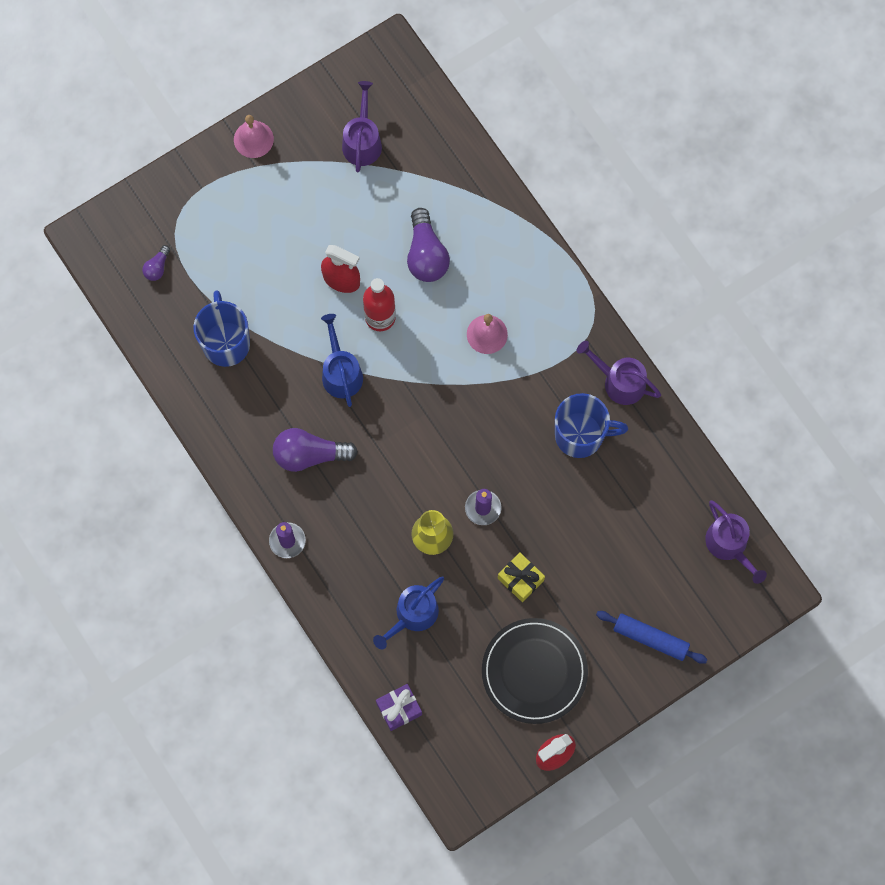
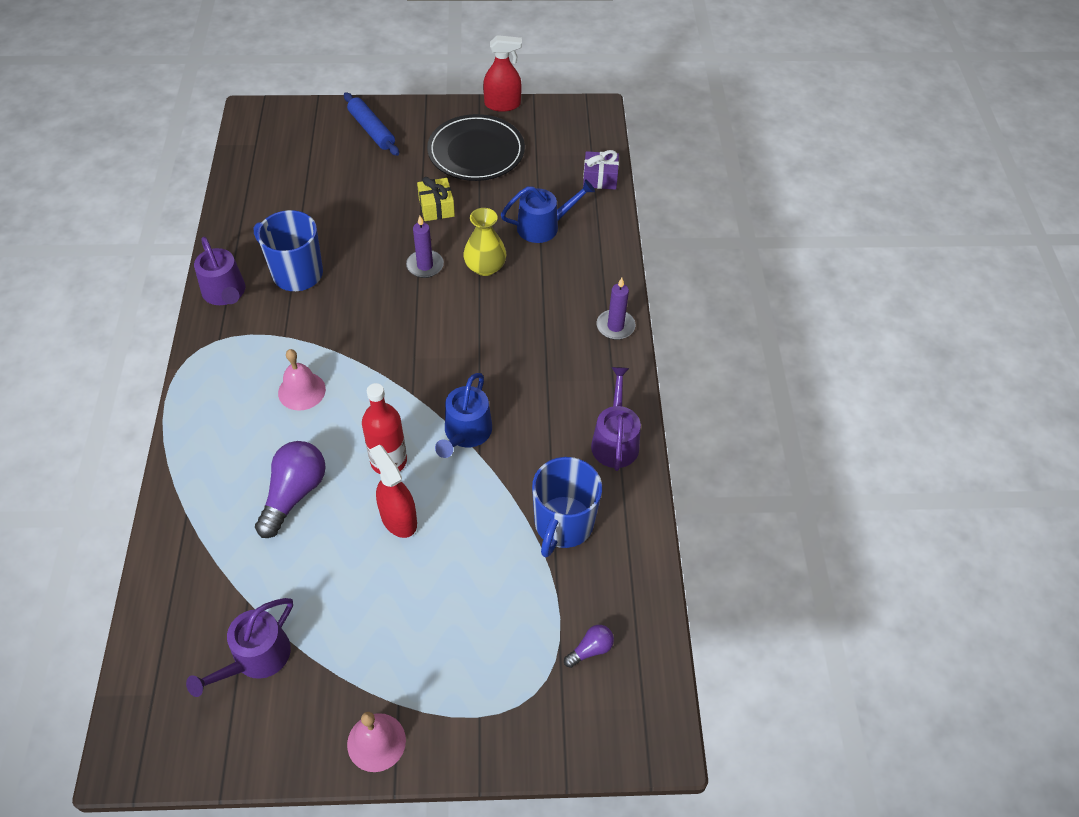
camera: 150 degrees left, 20 degrees down
purple light bulb [273,428,358,472] -> none
purple watering can [705,500,767,584] -> purple watering can moved to [591,367,641,471]

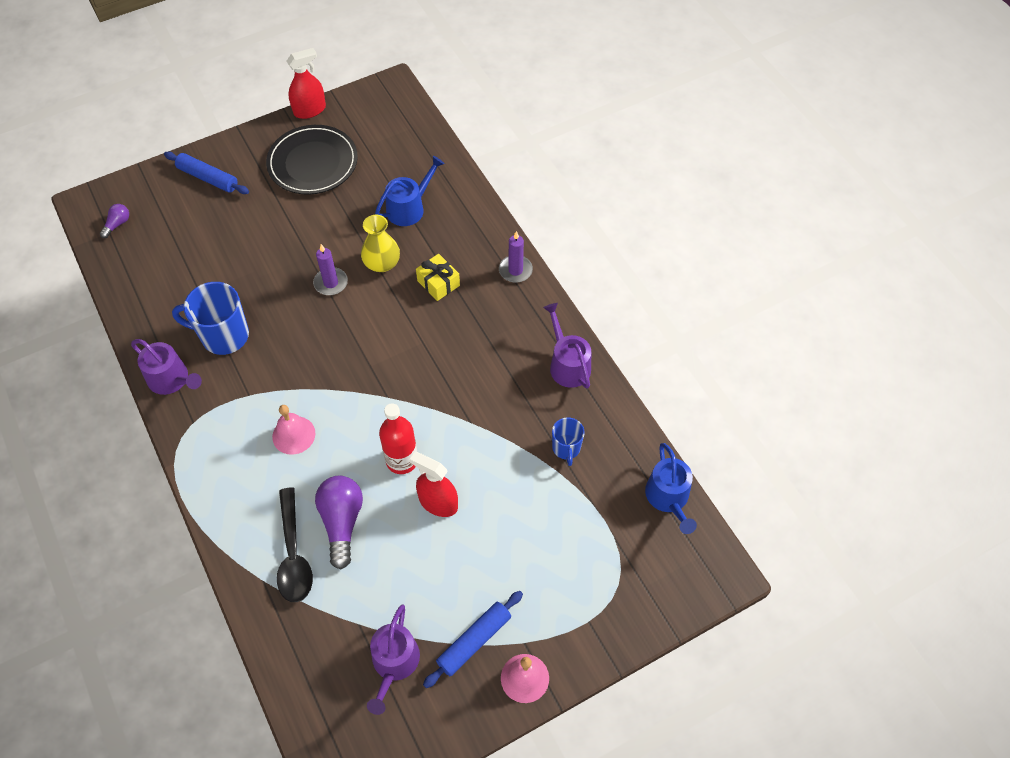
camera: 25 degrees left, 5 degrees up
yellow gift [417,177,455,221] -> yellow gift moved to [416,254,460,301]
blue watering can [435,373,492,458] -> blue watering can moved to [645,443,697,534]
blue mug [532,457,602,557] -> blue mug [552,417,585,466], size x0.57
purple light bulb [564,625,614,668] -> purple light bulb moved to [100,204,129,238]
purple gift [583,150,619,190] -> none
none -> black spoon [277,487,313,602]
none -> blue rolling pin [423,591,523,688]

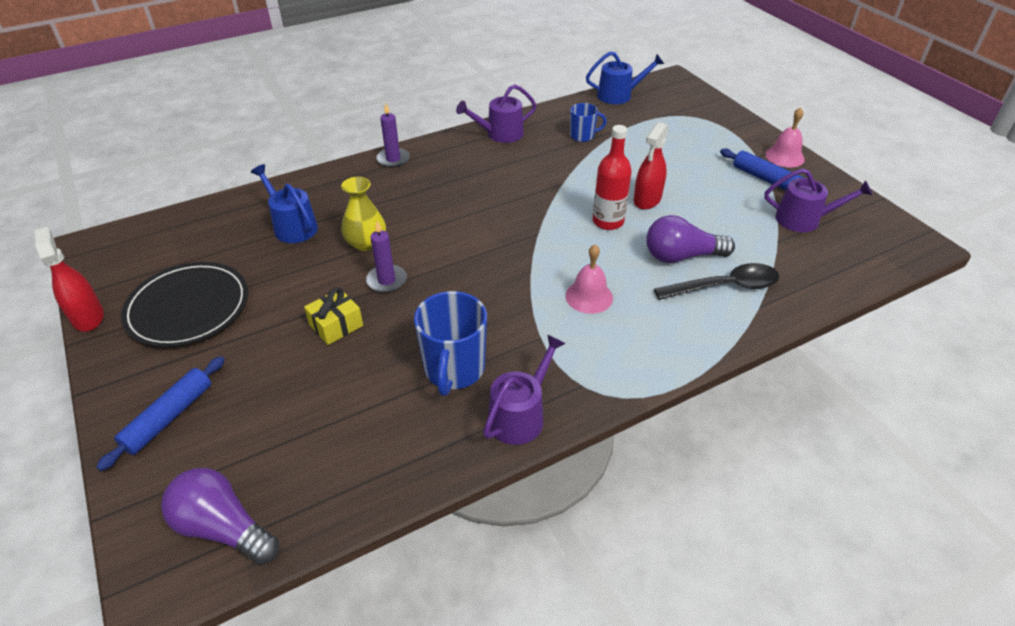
camera: 90 degrees left, 15 degrees down
purple light bulb [100,204,129,238] -> purple light bulb [161,468,279,565], size x1.98
yellow gift [416,254,460,301] -> yellow gift moved to [304,287,363,345]

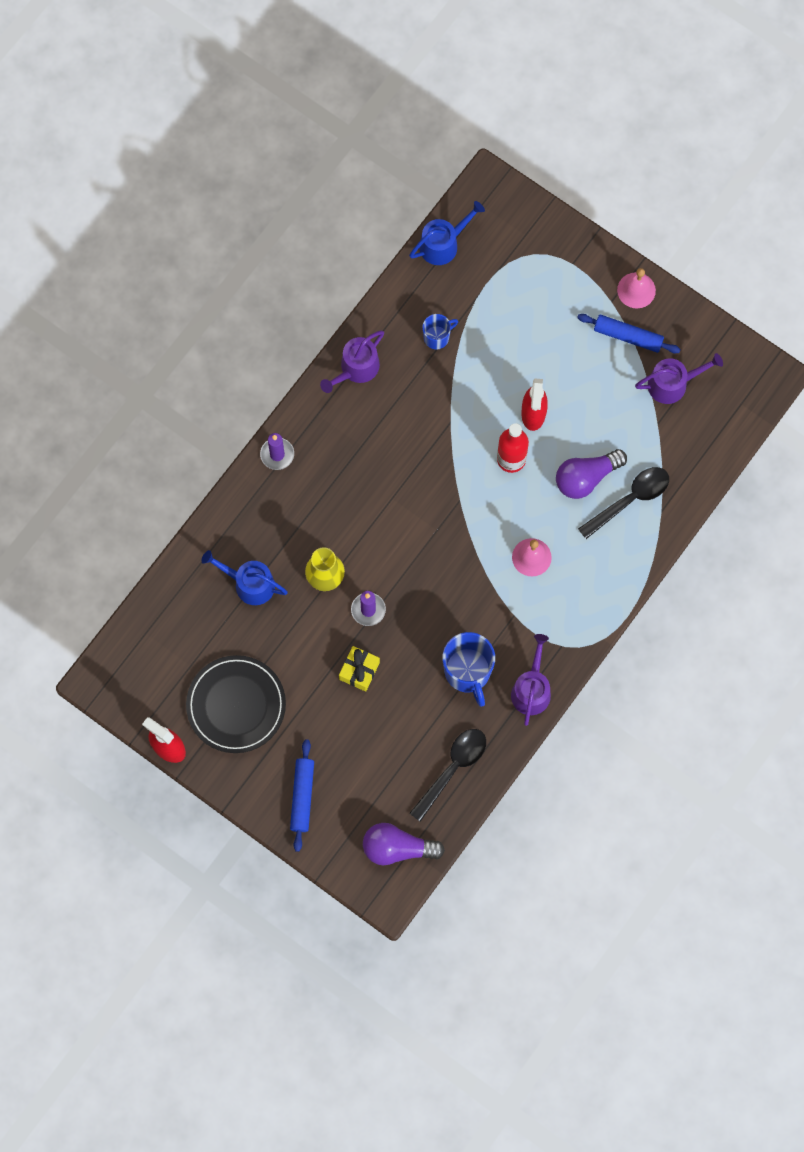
camera: 25 degrees left, 30 degrees up
none -> black spoon [409,729,486,822]

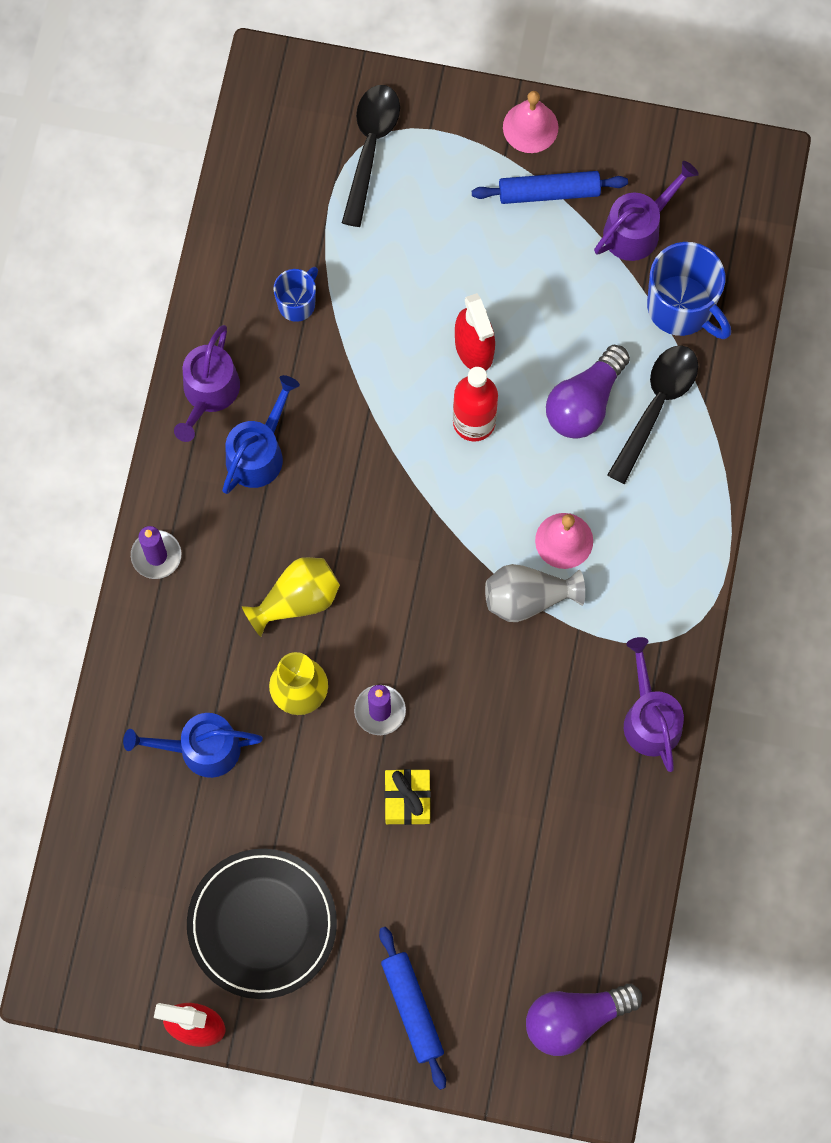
camera: 25 degrees left, 0 degrees up
blue watering can [409,201,485,265] -> blue watering can moved to [222,375,300,494]
black spoon [409,729,486,822] -> black spoon moved to [342,85,400,227]
blue mug [443,632,495,707] -> blue mug moved to [647,242,731,339]
none -> yellow vase [242,557,340,637]
none -> grey vase [485,564,585,622]

